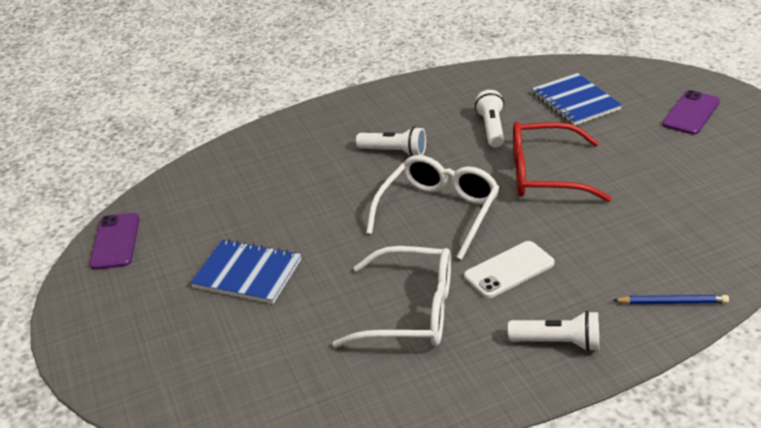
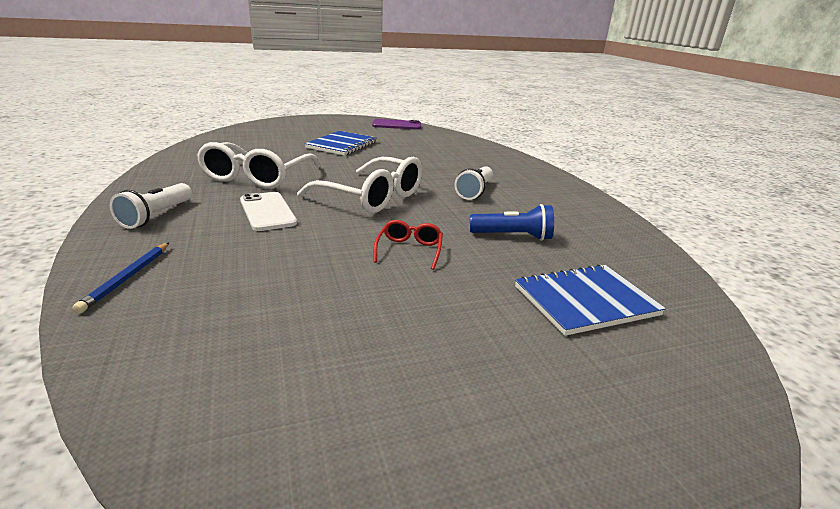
camera: 90 degrees right, 10 degrees down
white flashlight [475,90,504,148] -> blue flashlight [470,204,554,241]
red glasses [513,121,612,202] -> red glasses [373,220,443,270], size x0.49
purple phone [662,90,720,135] -> none

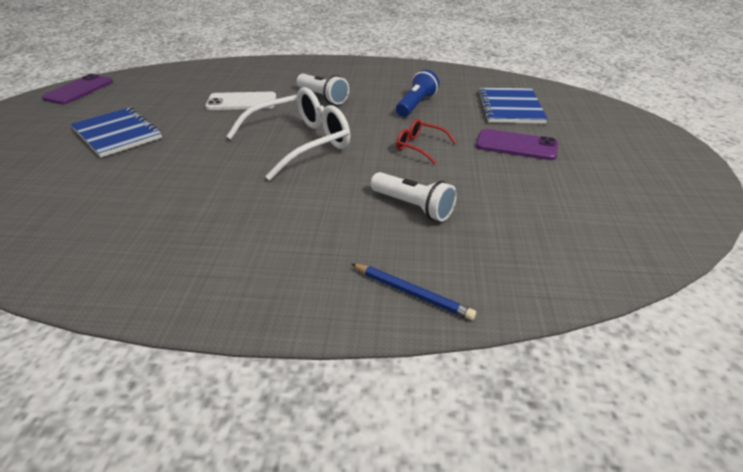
camera: 65 degrees left, 10 degrees up
white flashlight [110,183,192,229] -> white flashlight moved to [371,172,457,221]
white glasses [197,142,321,189] -> none
white phone [240,192,297,231] -> white phone moved to [205,92,276,110]
none -> purple phone [476,129,558,160]

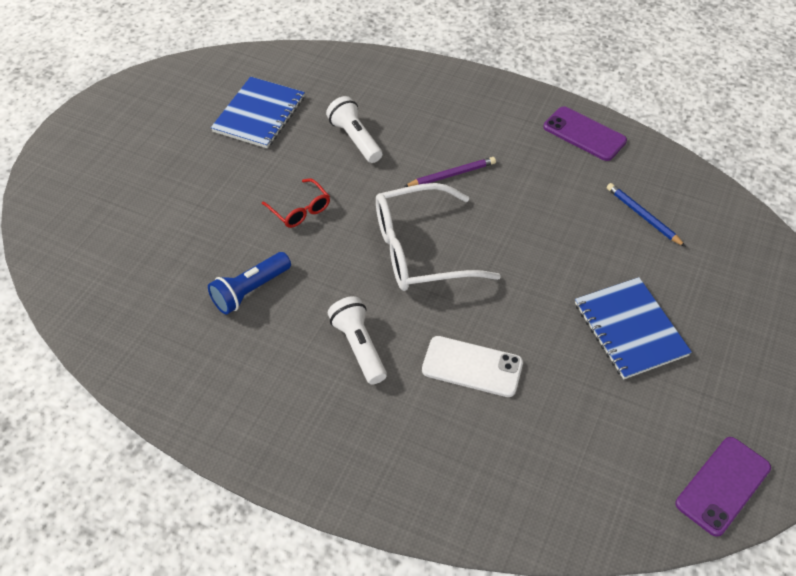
camera: 160 degrees left, 15 degrees up
blue pencil [352,264,476,320] -> blue pencil moved to [607,183,686,247]
purple phone [476,129,558,160] -> purple phone moved to [543,106,627,161]
blue notebook [478,88,548,124] -> blue notebook moved to [211,77,305,148]
none -> purple pencil [404,157,496,187]

